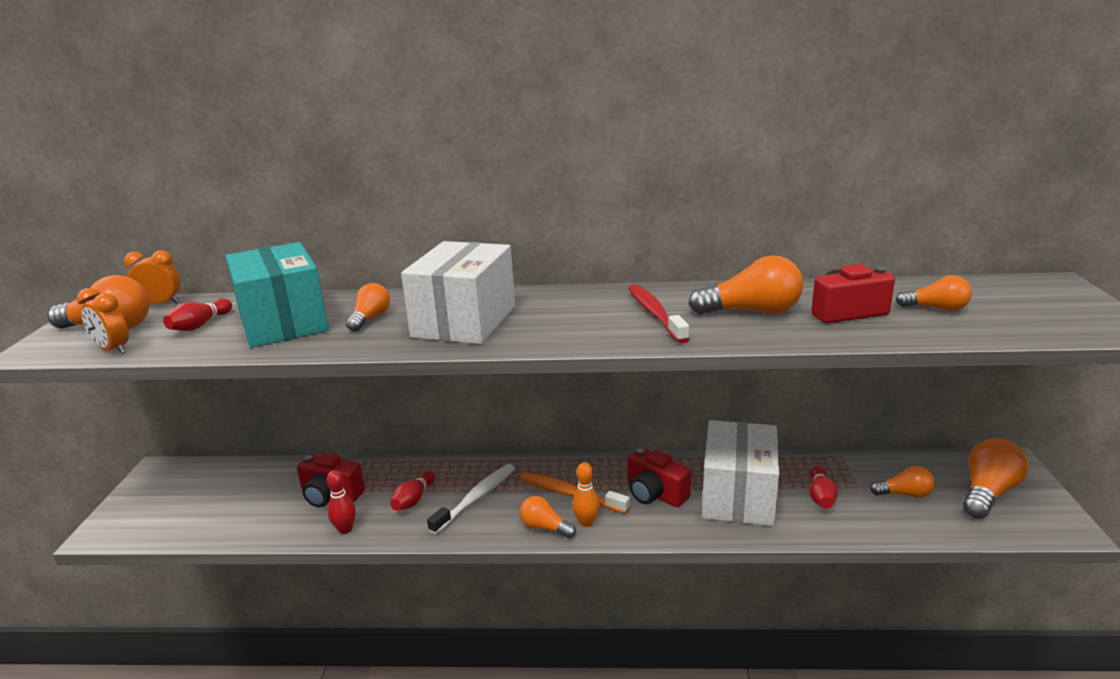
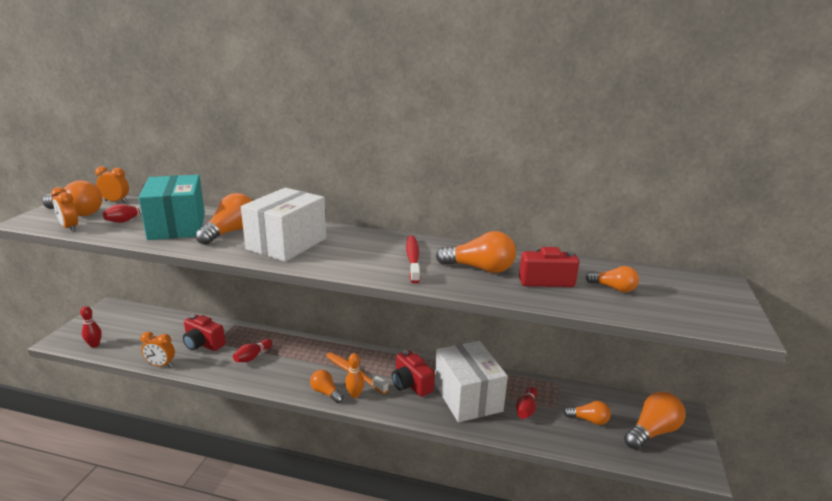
camera: 10 degrees right, 0 degrees up
red bowling pin [327,470,356,534] -> red bowling pin moved to [80,306,102,348]
orange light bulb [346,283,390,332] -> orange light bulb [195,193,252,245], size x1.66
white toothbrush [427,464,515,534] -> none
white box [702,420,779,526] -> white box turned 45 degrees counterclockwise [435,341,508,422]
none -> orange clock [140,332,175,367]

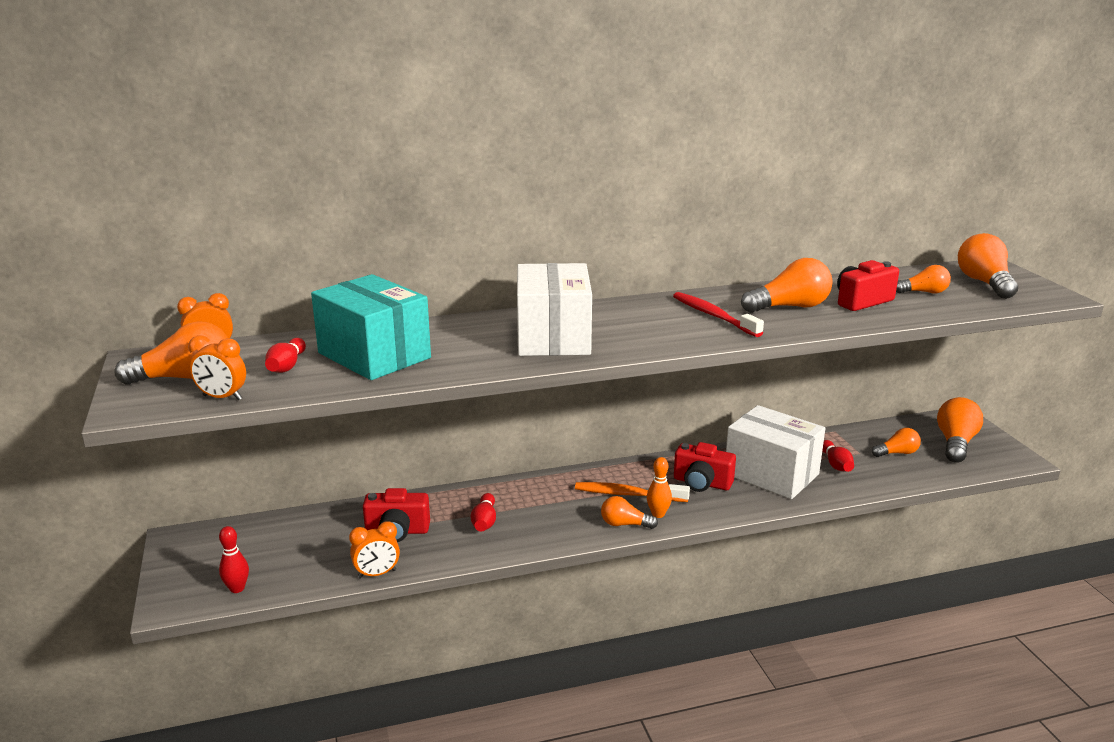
camera: 30 degrees left, 0 degrees up
orange light bulb [195,193,252,245] -> orange light bulb moved to [958,233,1018,299]

